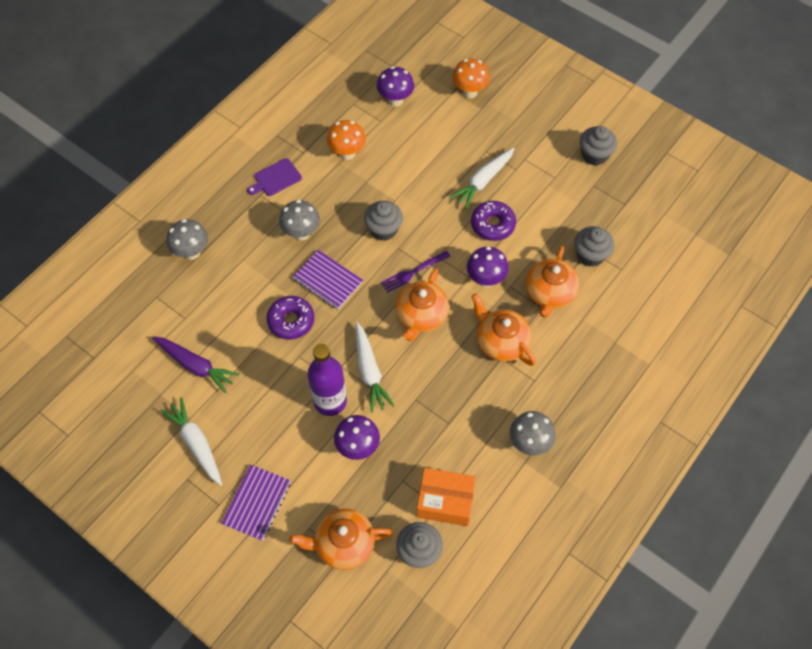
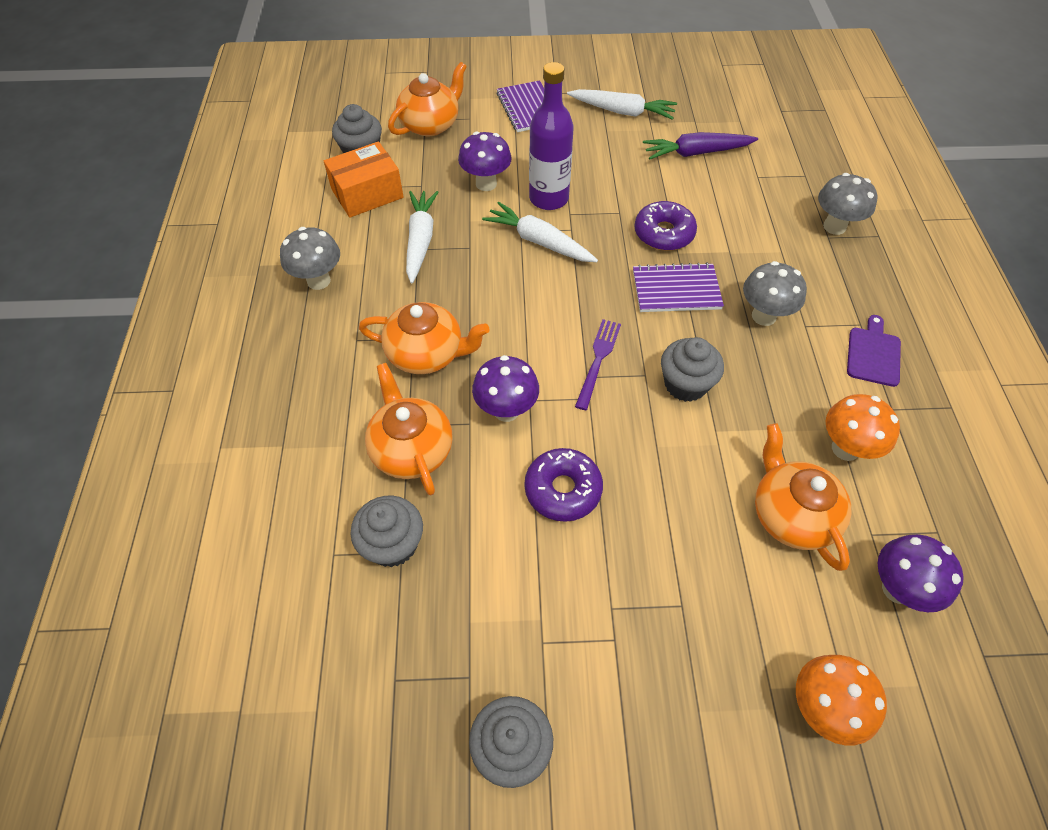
camera: 140 degrees right, 5 degrees down
orange teapot [396,269,449,341] -> orange teapot moved to [755,423,851,571]
white carrot [449,147,515,209] -> white carrot moved to [406,191,439,283]

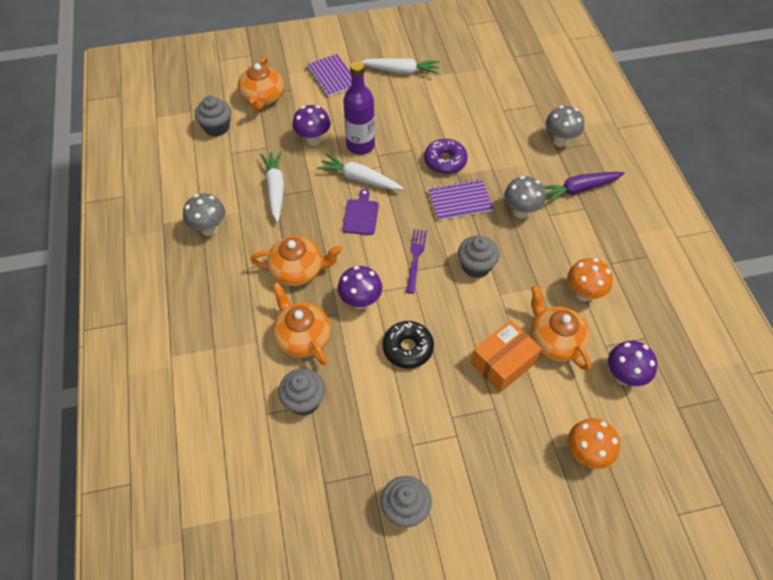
camera: 10 degrees left, 0 degrees up
orange box [324,141,404,218] -> orange box moved to [471,320,542,393]
orange teapot [388,62,467,136] -> orange teapot turned 150 degrees clockwise [238,56,284,111]
purple donut [524,448,603,522] -> black donut [382,321,434,369]
purple carrot [643,132,758,160] -> purple carrot moved to [543,172,625,204]
purple cutting board [847,315,901,387] -> purple cutting board moved to [342,189,379,235]

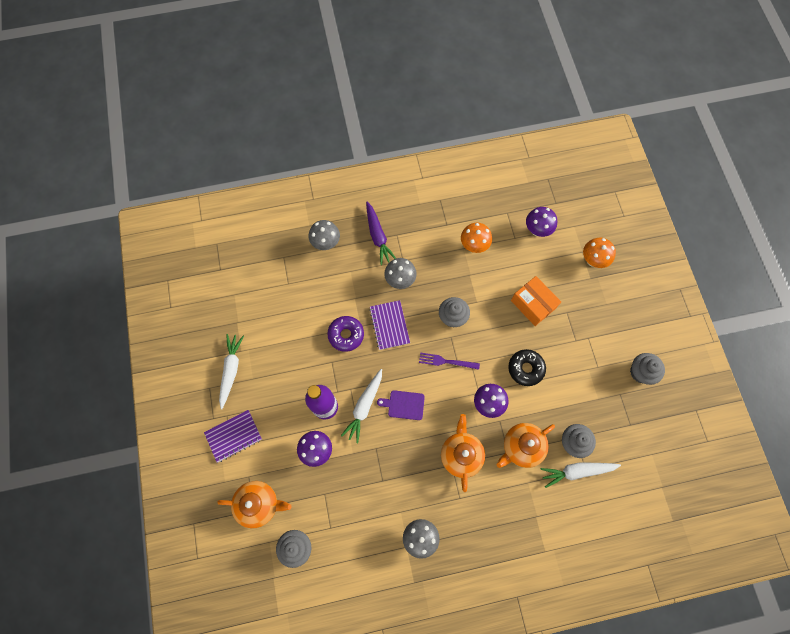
camera: 90 degrees left, 15 degrees up
white carrot [260,151,284,223] -> white carrot moved to [541,462,621,488]
orange teapot [530,285,592,371] -> none

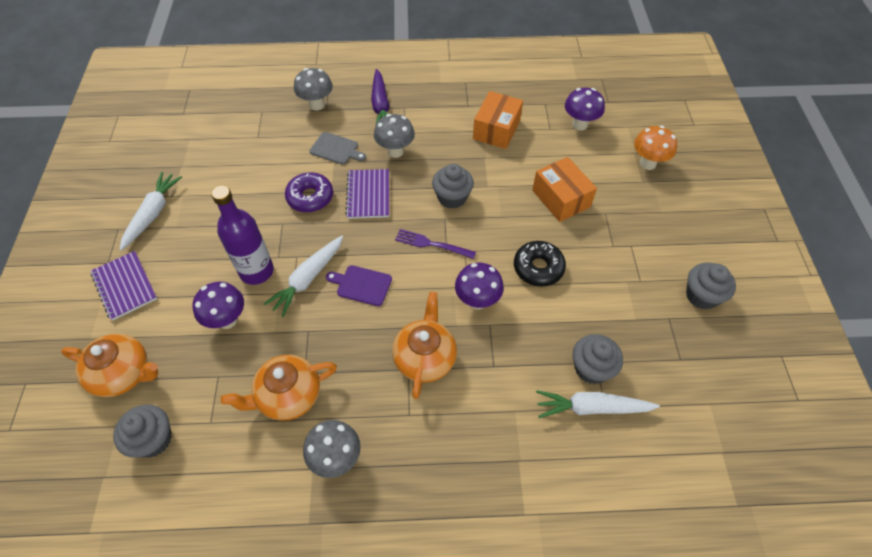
camera: 10 degrees right, 15 degrees down
purple notebook [204,410,262,462] -> purple notebook turned 75 degrees clockwise [91,251,157,321]
orange mushroom [461,223,492,253] -> orange box [473,91,523,149]
orange teapot [497,423,555,468] -> orange teapot moved to [221,355,337,421]
none -> grey cutting board [309,132,366,165]

